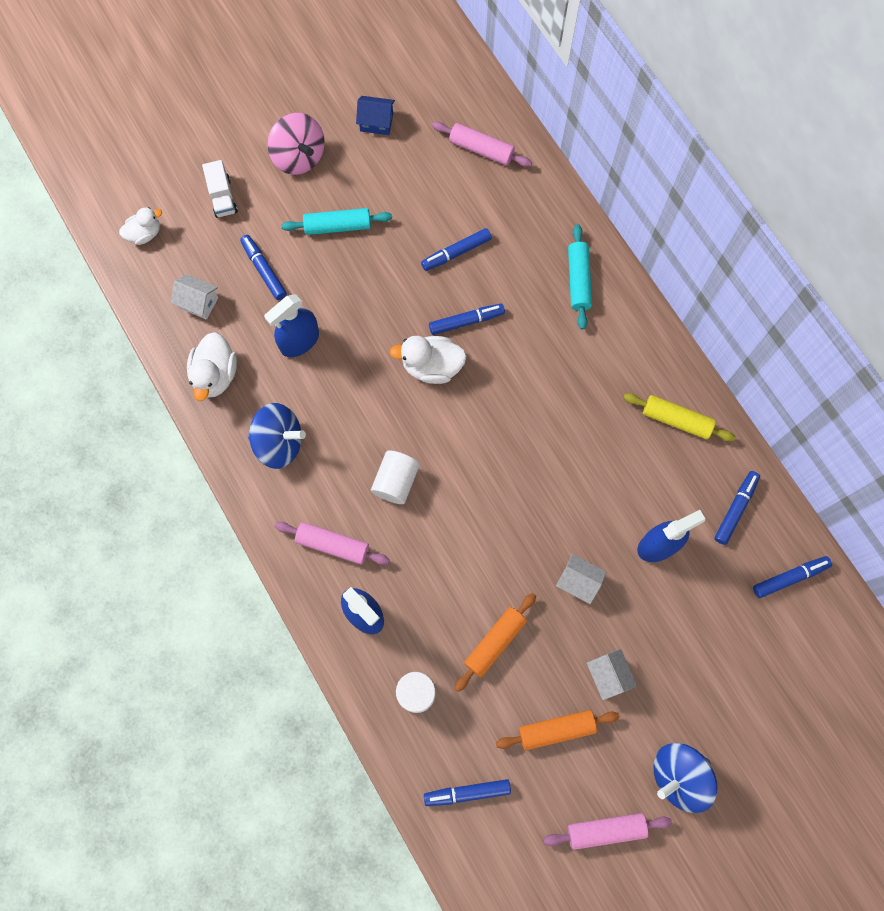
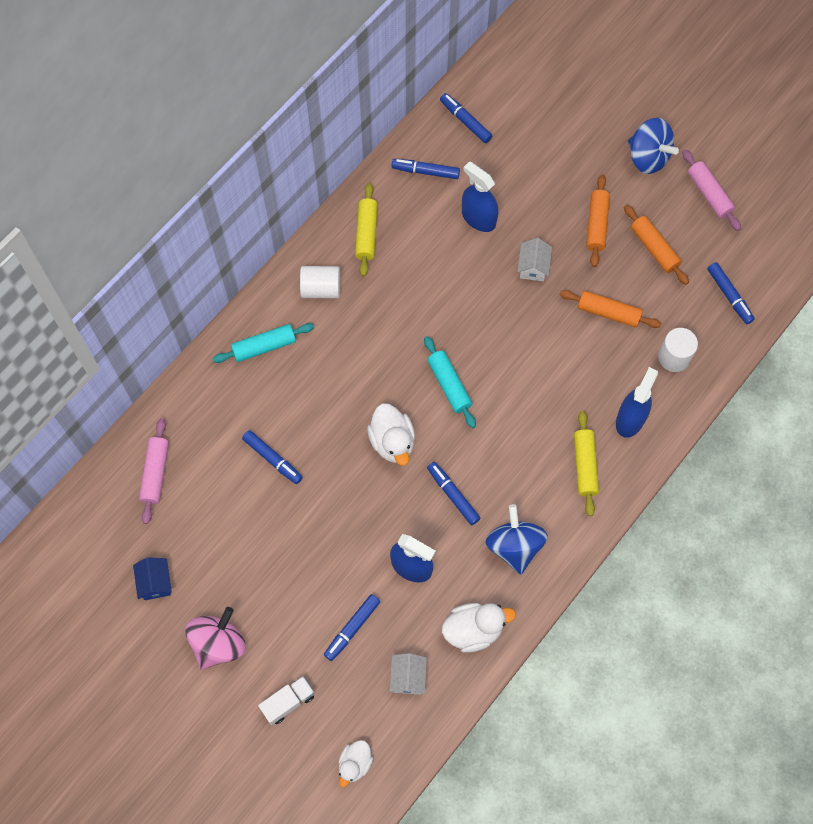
camera: 110 degrees left, 5 degrees down
white duck [119,207,162,245] -> white duck turned 105 degrees counterclockwise [339,740,373,788]
pink rolling pin [275,522,390,565] -> yellow rolling pin [574,411,599,516]
turquoise rolling pin [281,208,392,235] -> turquoise rolling pin moved to [424,336,476,428]
white cylinder [371,450,420,504] -> white cylinder moved to [300,266,340,298]
blue marker [429,304,505,335] -> blue marker moved to [427,462,480,525]
white house [587,649,637,700] -> orange rolling pin [586,175,610,267]

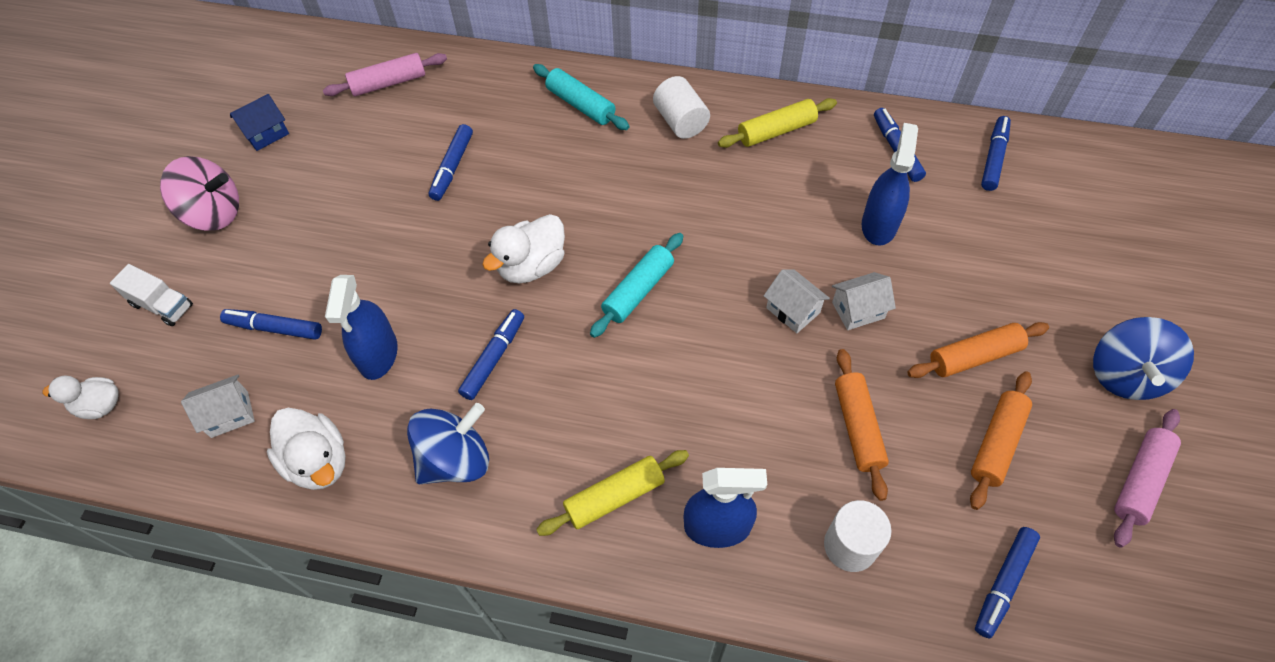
camera: 65 degrees right, 10 degrees down
none -> white house [764,269,830,333]

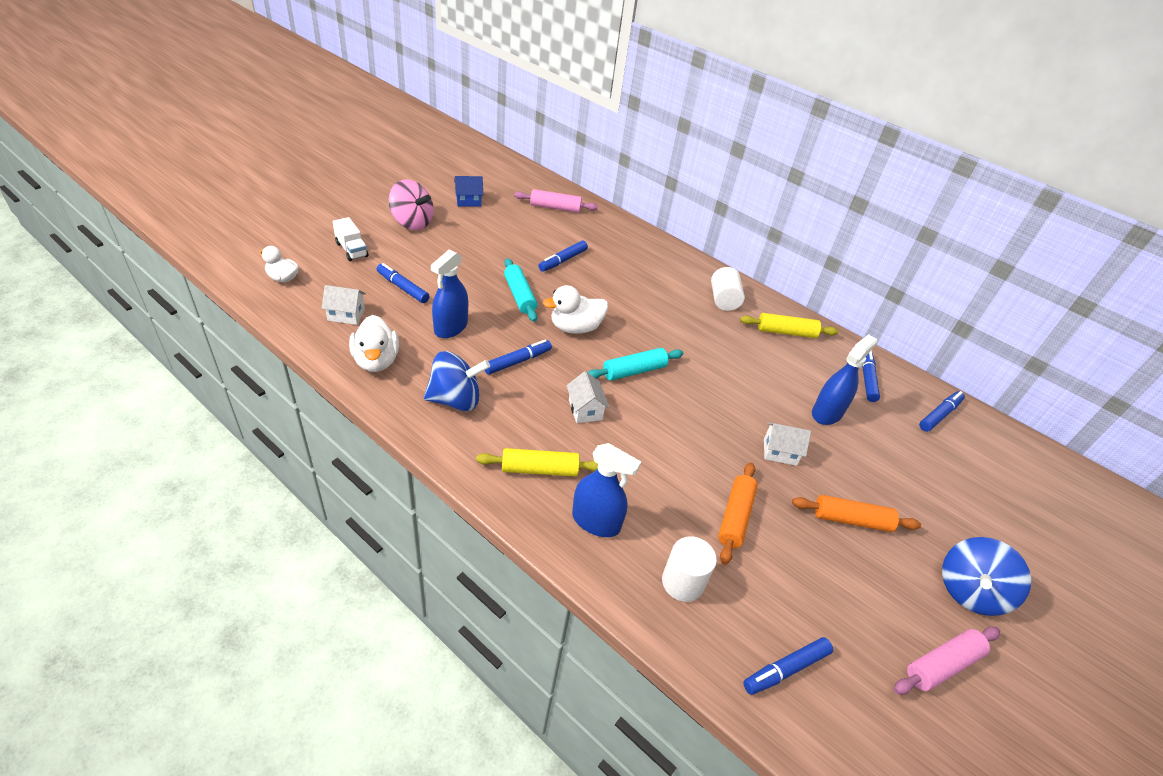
camera: 20 degrees right, 15 degrees down
turquoise rolling pin [533,64,629,130] -> turquoise rolling pin moved to [504,258,537,322]
white house [764,269,830,333] -> white house moved to [566,371,610,423]
orange rolling pin [970,371,1032,510] -> none

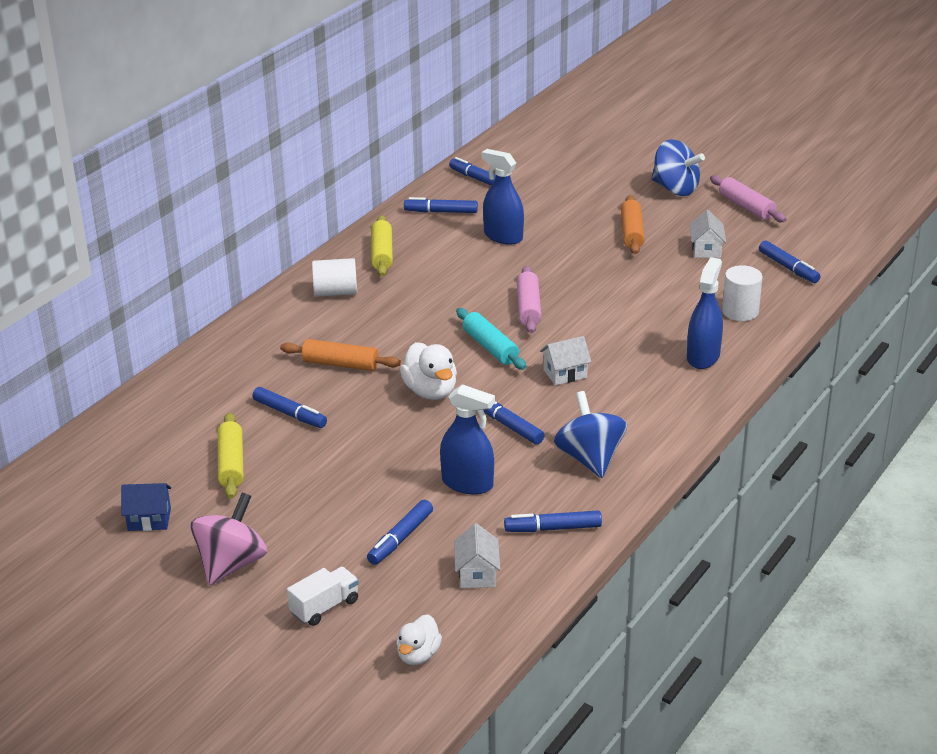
camera: 90 degrees left, 10 degrees down
white duck [349,315,399,372] -> blue marker [504,510,602,532]
blue house [454,176,483,206] -> blue house turned 75 degrees counterclockwise [121,483,171,531]
yellow rolling pin [476,448,598,477] -> yellow rolling pin moved to [217,412,244,499]
turquoise rolling pin [504,258,537,322] -> none
pink rolling pin [514,189,598,213] -> pink rolling pin moved to [517,266,541,333]
orange rolling pin [718,462,758,565] -> orange rolling pin moved to [280,339,401,371]
white house [764,423,811,466] -> white house moved to [690,210,726,258]

